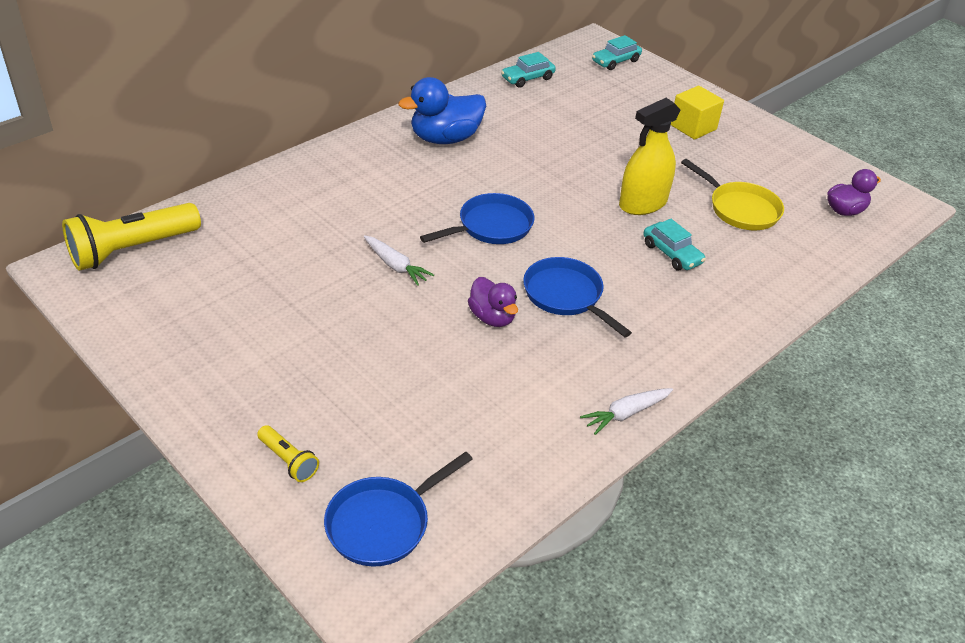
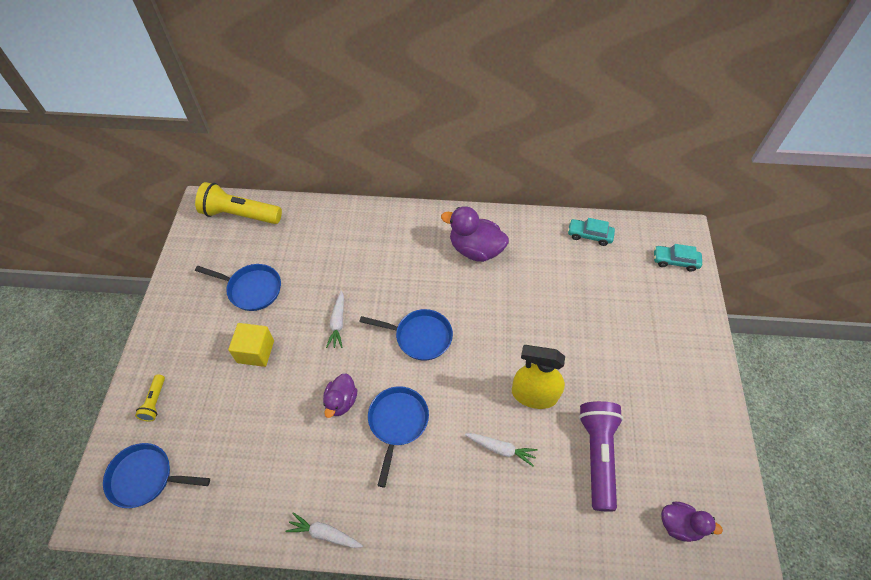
camera: 50 degrees right, 15 degrees up
blue duck [398,77,486,144] -> purple duck [441,206,509,262]
turquoise car [643,219,706,271] -> white carrot [465,433,538,466]
yellow cube [671,86,724,140] -> yellow cube moved to [228,323,274,367]
yellow pan [681,159,784,230] -> purple flashlight [579,401,623,512]
none -> blue pan [195,264,281,311]

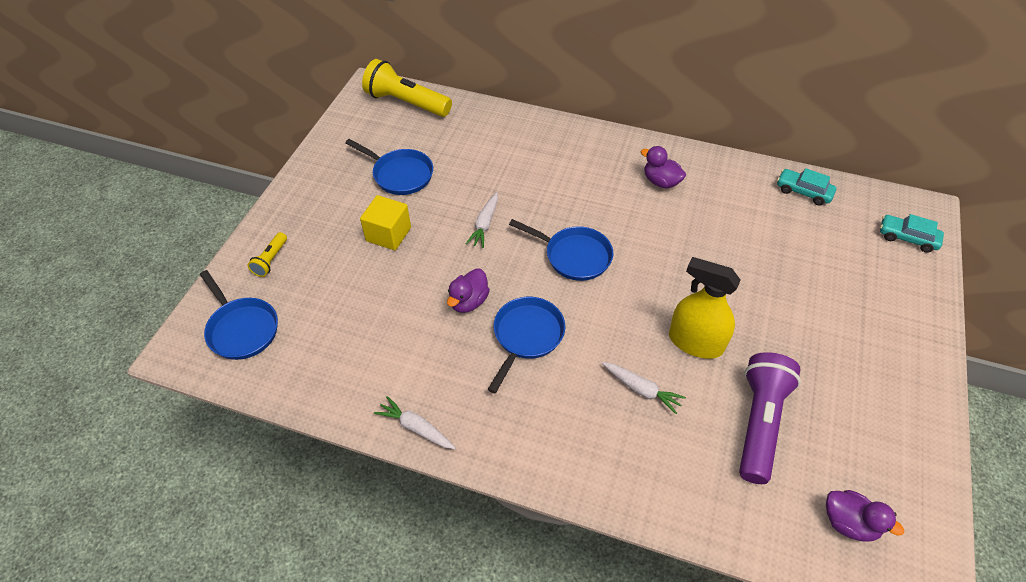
camera: 15 degrees right, 5 degrees down
blue pan [103,443,210,508] -> blue pan turned 150 degrees counterclockwise [200,270,278,360]
purple duck [441,206,509,262] -> purple duck [641,146,686,188], size x0.61

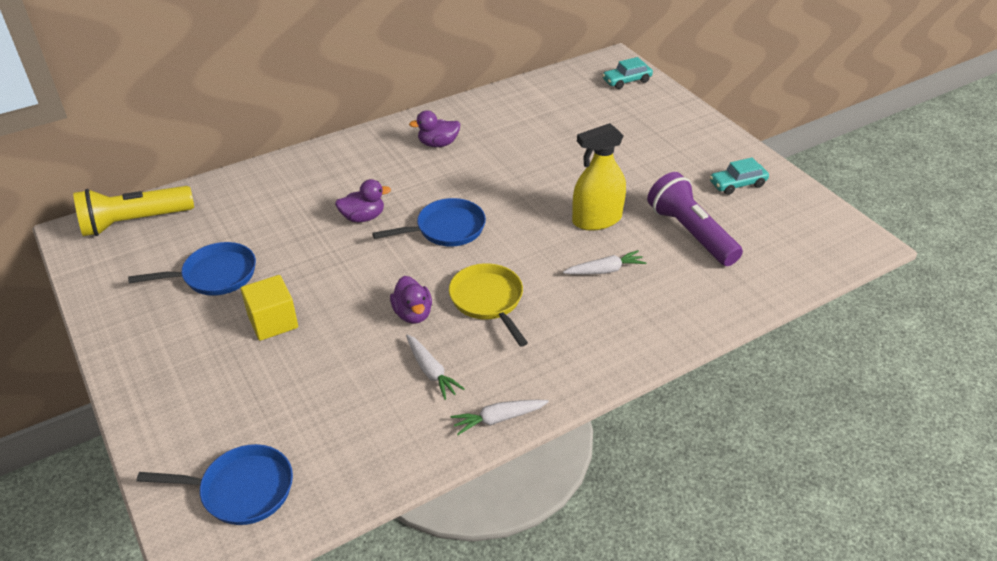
camera: 50 degrees left, 10 degrees down
yellow flashlight [248,232,287,277] -> none
white carrot [466,192,498,248] -> white carrot moved to [406,334,465,400]
blue pan [488,297,565,393] -> yellow pan [449,263,528,347]
turquoise car [777,168,836,206] -> turquoise car moved to [710,158,769,195]
purple duck [826,490,904,542] -> purple duck moved to [335,179,391,222]

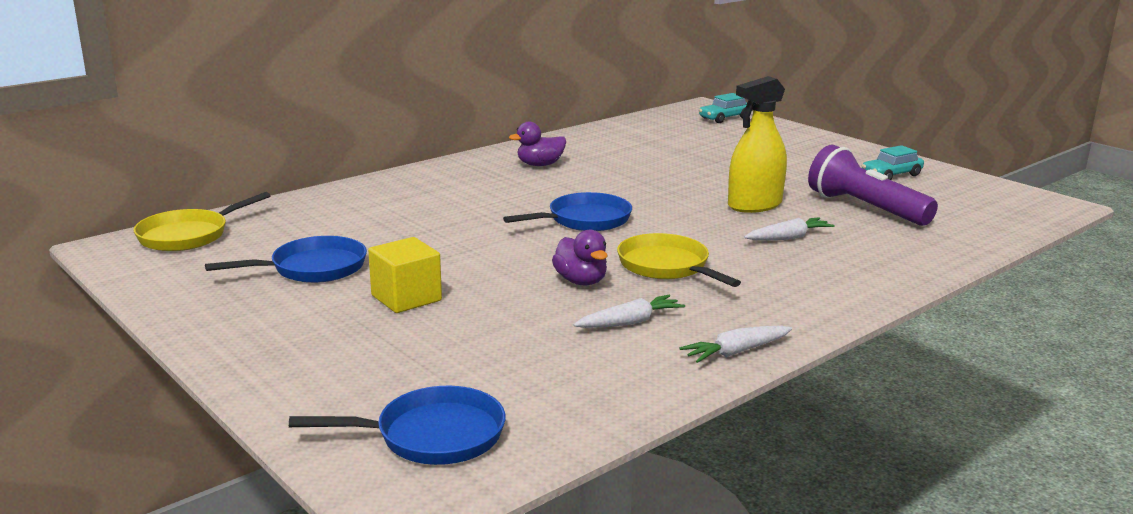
camera: 10 degrees left, 20 degrees down
yellow flashlight [73,186,194,236] -> yellow pan [133,192,271,251]
purple duck [335,179,391,222] -> none
white carrot [406,334,465,400] -> white carrot turned 75 degrees counterclockwise [573,295,685,328]

